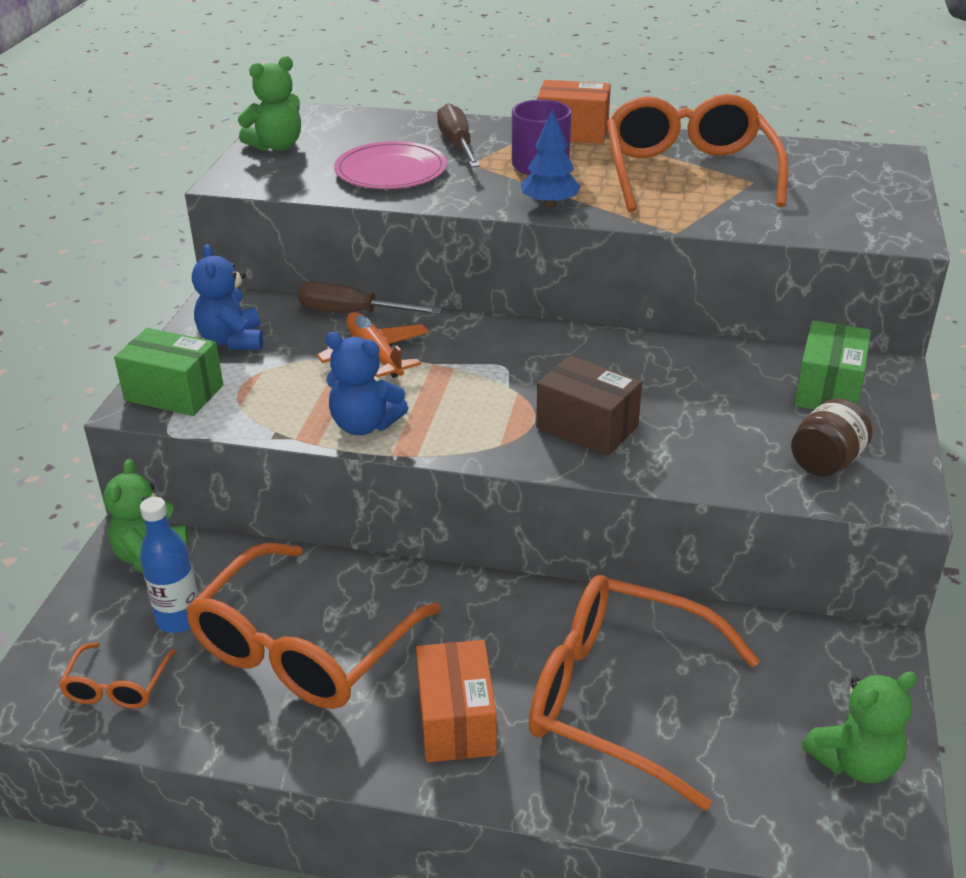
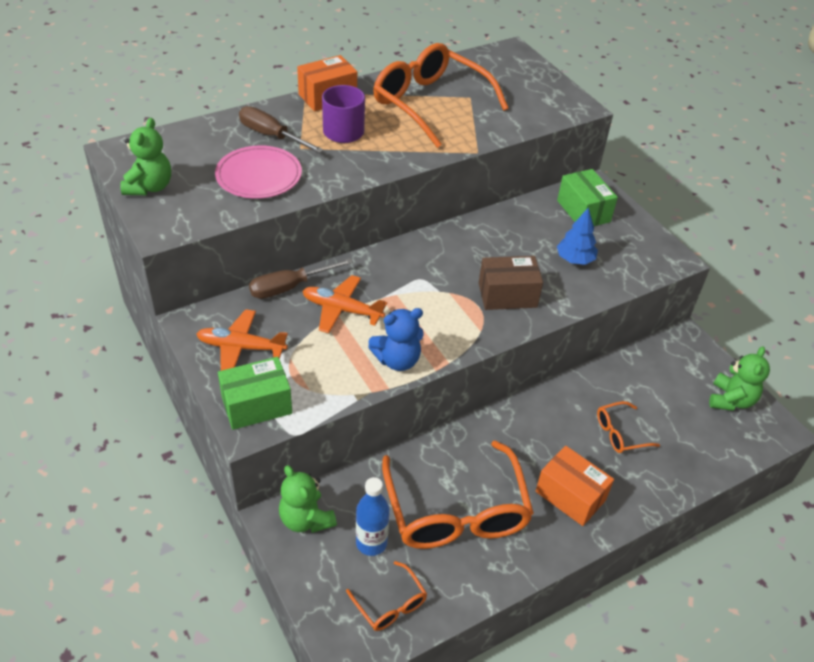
camera: 45 degrees left, 10 degrees up
blue teddy bear [192,244,263,350] -> orange plane [196,309,288,371]
blue tree [521,110,581,207] -> blue tree moved to [557,208,598,265]
orange glasses [529,575,760,811] -> orange glasses [597,401,660,453], size x0.45
brown jar [791,398,873,476] -> none

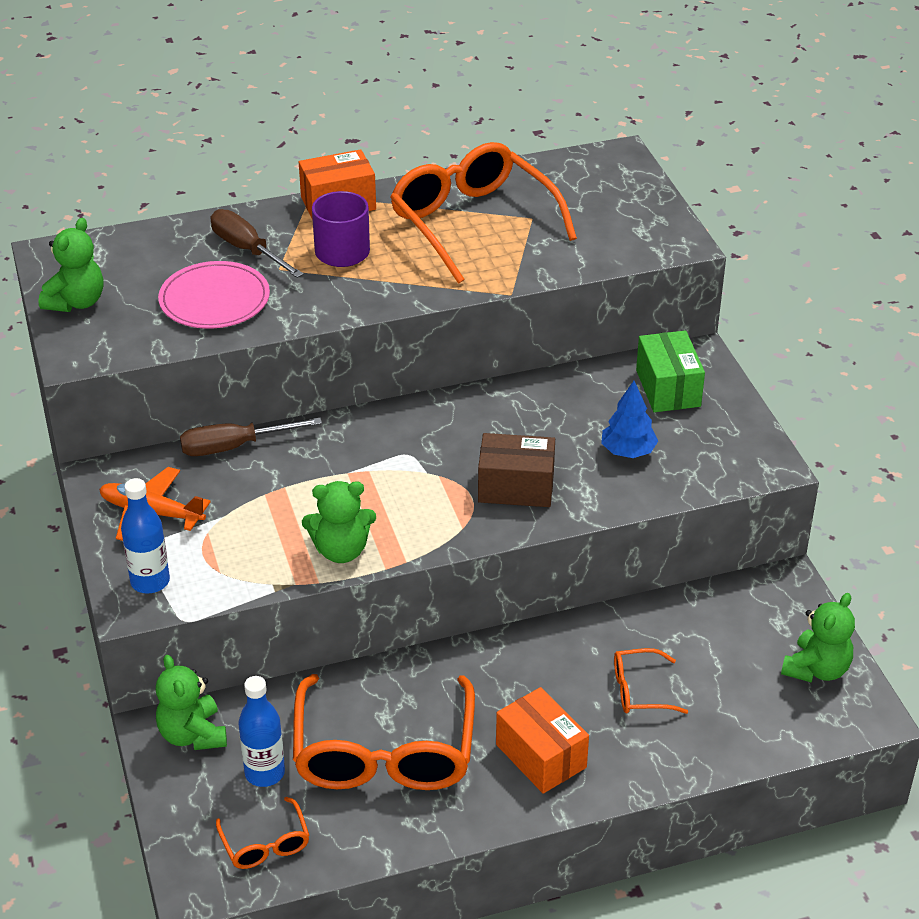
camera: 15 degrees right, 5 degrees down
green box [218,357,292,430] -> blue bottle [121,478,170,593]
orange plane [303,275,387,333] -> none
blue teddy bear [368,308,424,371] -> green teddy bear [302,481,376,563]

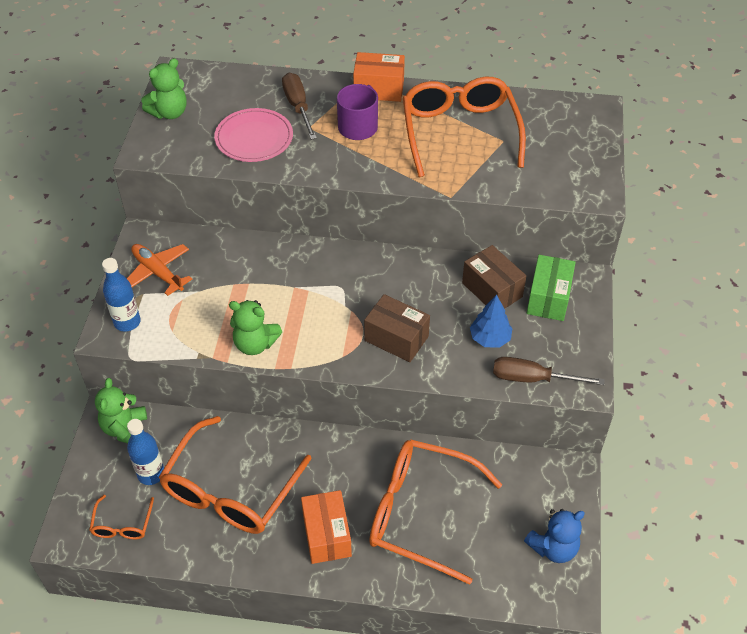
camera: 25 degrees right, 10 degrees up
brown screwdriver [180,418,322,456] -> brown screwdriver moved to [493,357,605,385]
orange glasses [614,648,688,714] -> orange glasses [369,440,502,585], size x2.22
green teddy bear [781,593,855,683] -> blue teddy bear [524,509,585,563]
none -> brown box [462,245,526,309]

